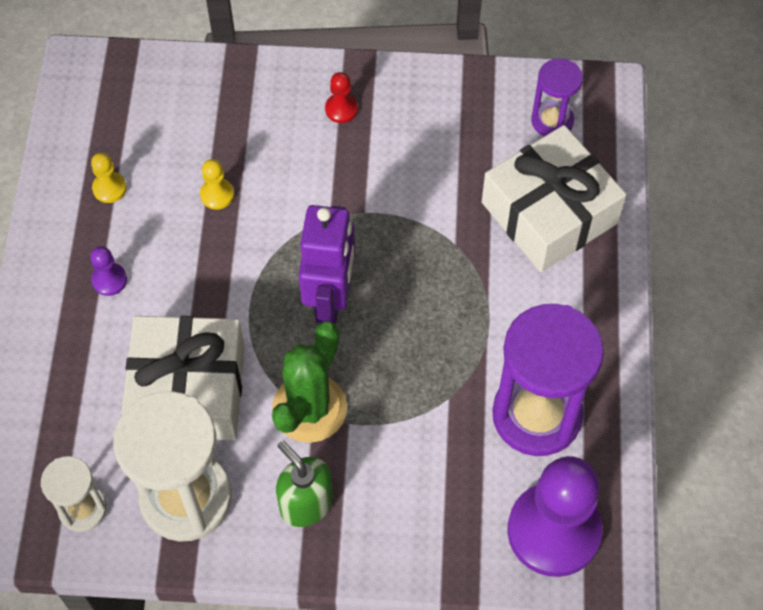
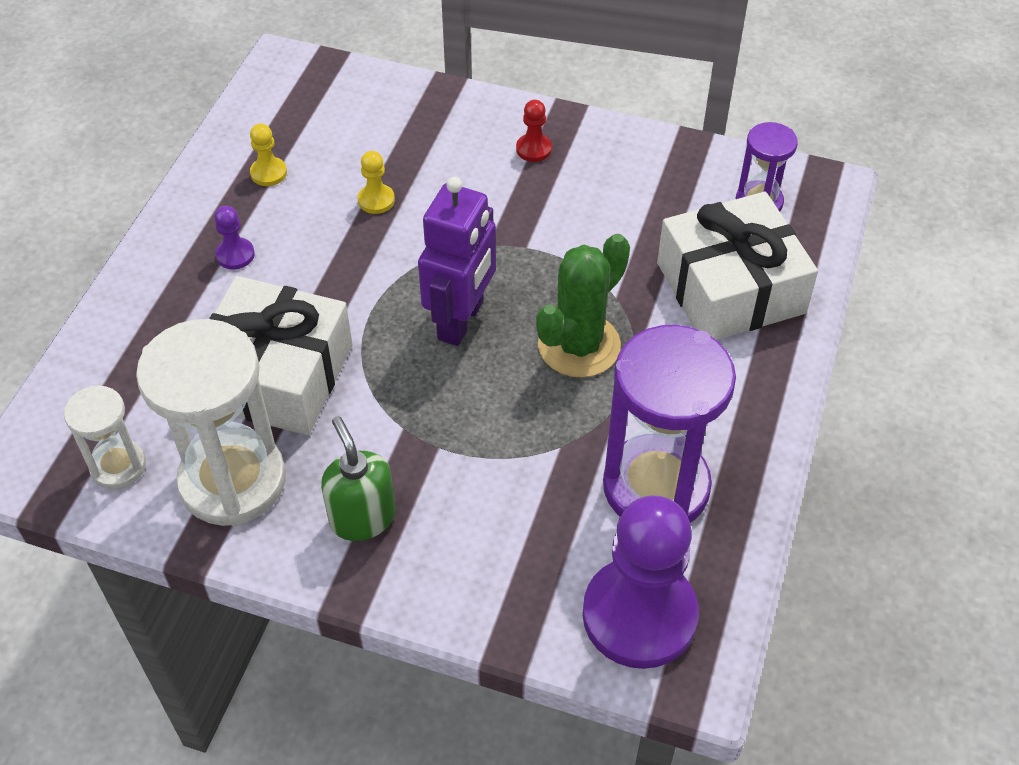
camera: 15 degrees right, 10 degrees down
green cactus [272,321,347,443] -> green cactus moved to [536,234,630,378]

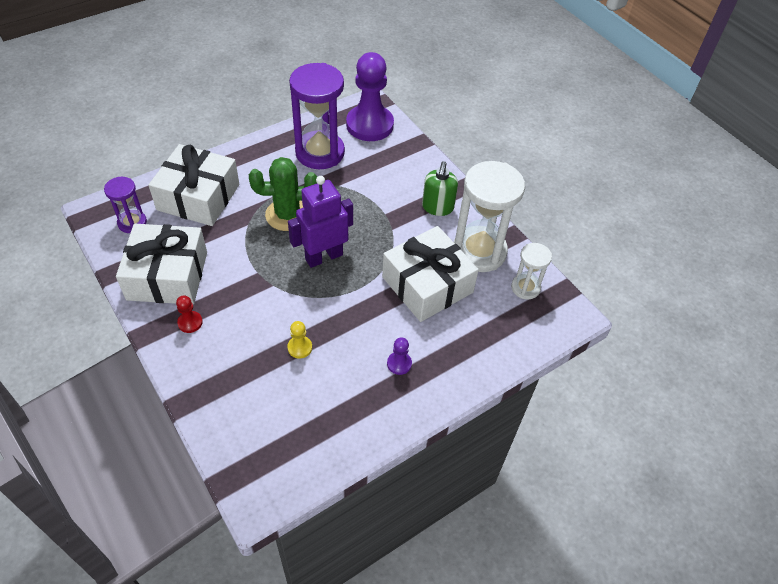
camera: 145 degrees left, 0 degrees up
yellow pawn [250,124,287,186] -> none
none -> white gift [116,224,207,304]

